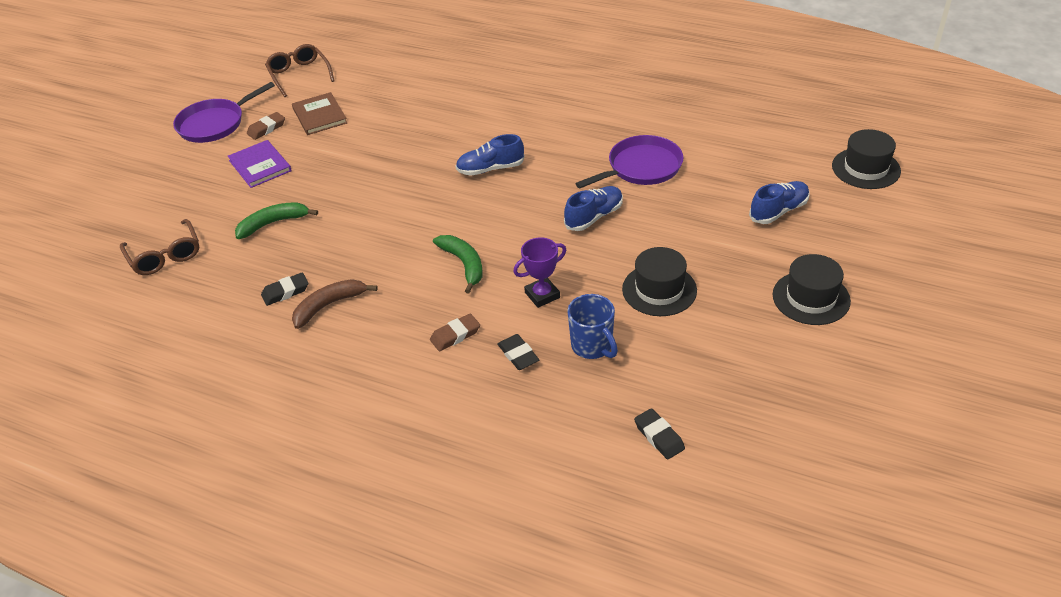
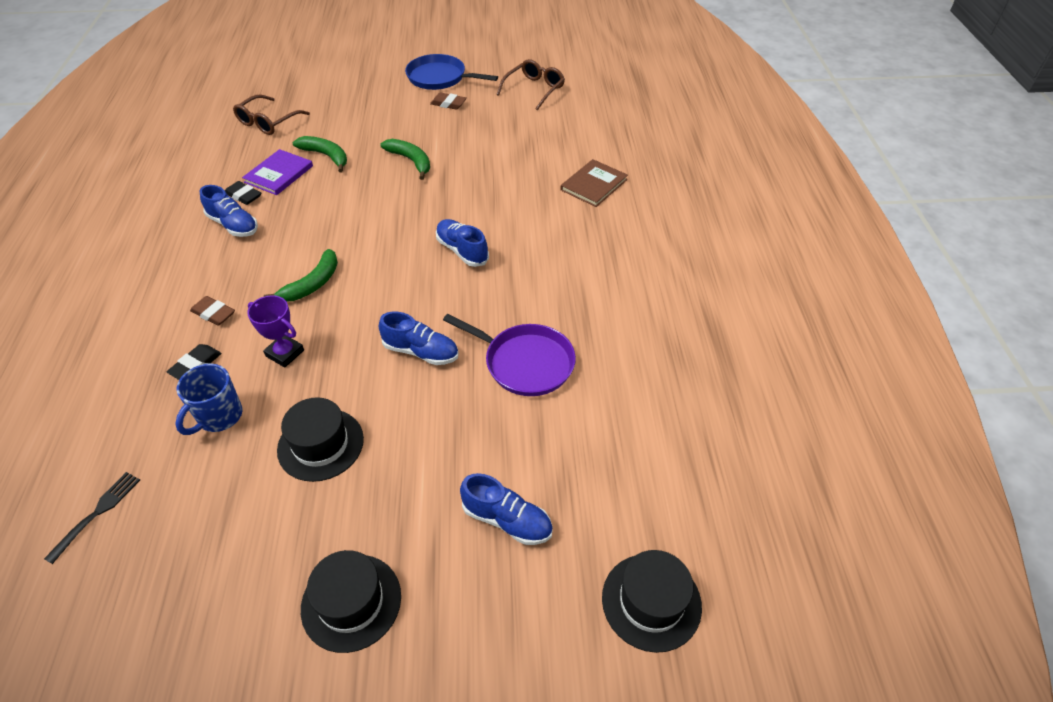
camera: 60 degrees right, 5 degrees up
purple pan [173,82,275,143] -> blue pan [405,54,498,90]
purple book [228,140,292,188] -> purple book moved to [242,149,313,195]
brown book [292,92,347,135] -> brown book moved to [561,159,628,207]
brown banana [292,279,378,329] -> blue shoe [200,185,258,237]
black eraser [634,408,685,459] -> black fork [44,472,140,564]
none -> green banana [380,139,430,180]

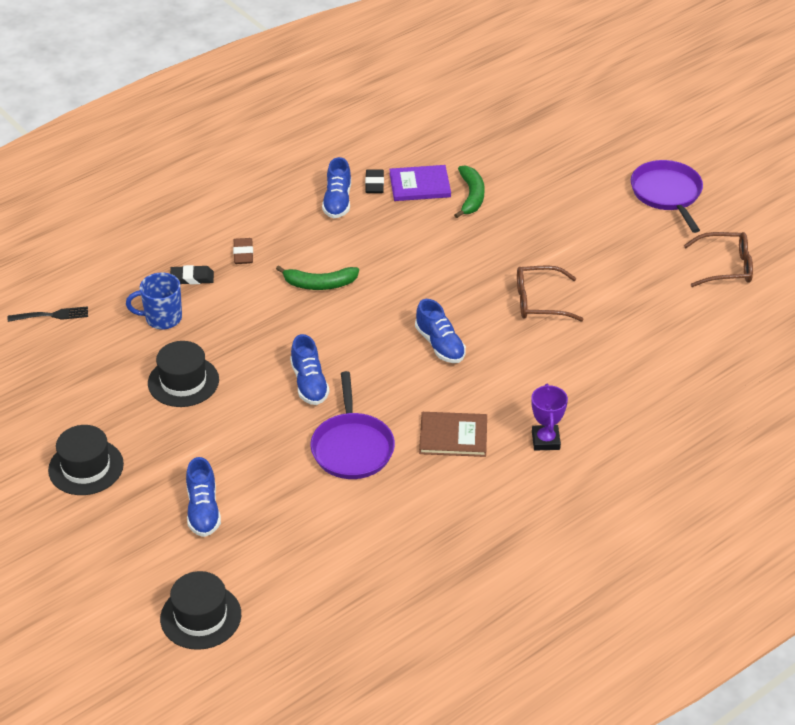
camera: 55 degrees right, 5 degrees down
brown glasses [233,94,310,135] -> brown glasses moved to [517,265,584,321]
purple trophy [247,295,304,368] -> purple trophy moved to [531,384,568,451]
green banana [380,139,430,180] -> none
blue pan [405,54,498,90] -> purple pan [631,160,703,233]
brown eraser [430,92,467,110] -> none
blue shoe [436,219,489,267] -> blue shoe turned 135 degrees clockwise [415,299,466,363]
brown book [561,159,628,207] -> brown book moved to [419,412,487,457]

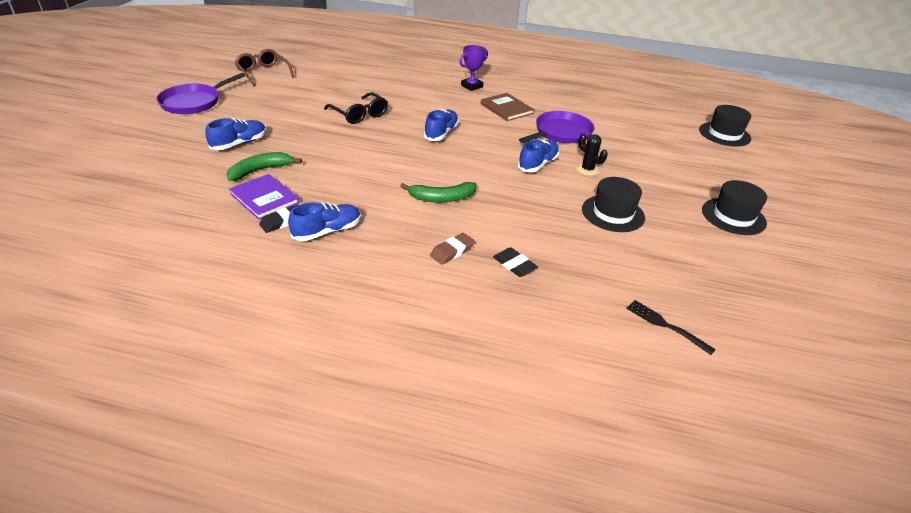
camera: 130 degrees left, 5 degrees down
blue mug [126,273,182,329] -> none
blue shoe [186,457,221,537] -> blue shoe moved to [205,118,266,150]
green banana [276,265,359,290] -> green banana turned 120 degrees clockwise [400,182,477,203]
brown glasses [517,265,584,321] -> black glasses [324,92,388,124]
none -> black cactus [576,134,608,176]

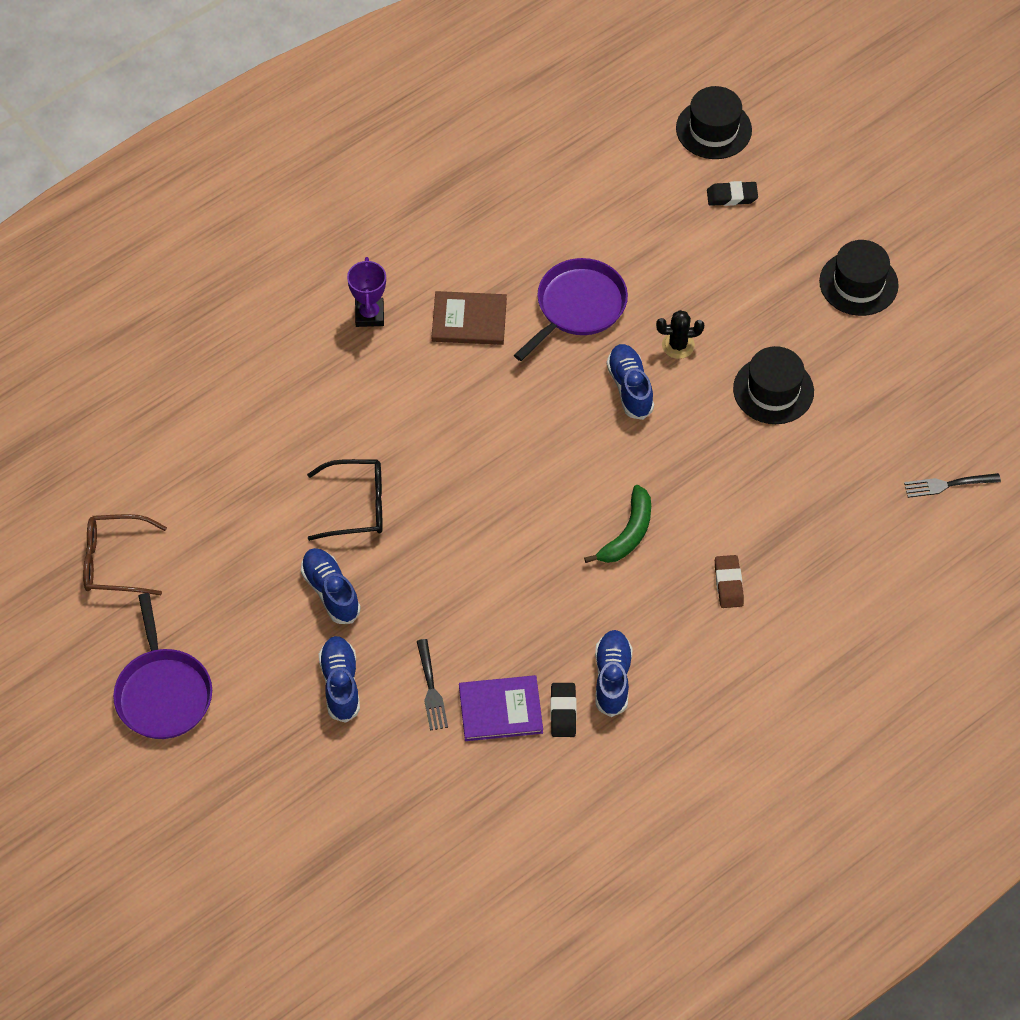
camera: 50 degrees left, 20 degrees up
green banana [227,152,302,181] -> black fork [417,639,448,731]
blue shoe [424,109,459,141] -> blue shoe moved to [301,548,361,624]
black eraser [493,247,538,277] -> black eraser moved to [707,181,758,206]
purple pan [519,111,595,143] -> purple pan turned 45 degrees clockwise [514,258,628,361]

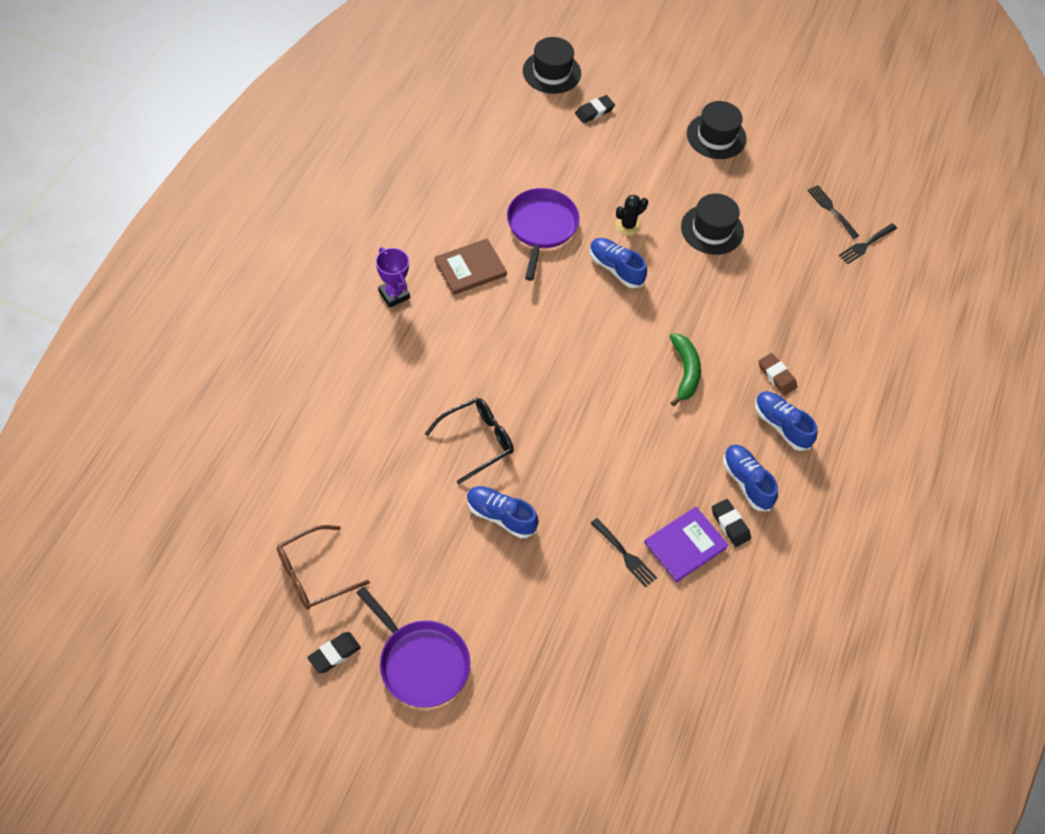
camera: 35 degrees left, 0 degrees up
blue shoe [319,636,360,723] -> blue shoe moved to [755,391,817,451]
none -> black eraser [307,632,361,674]
none -> black fork [807,185,859,239]

